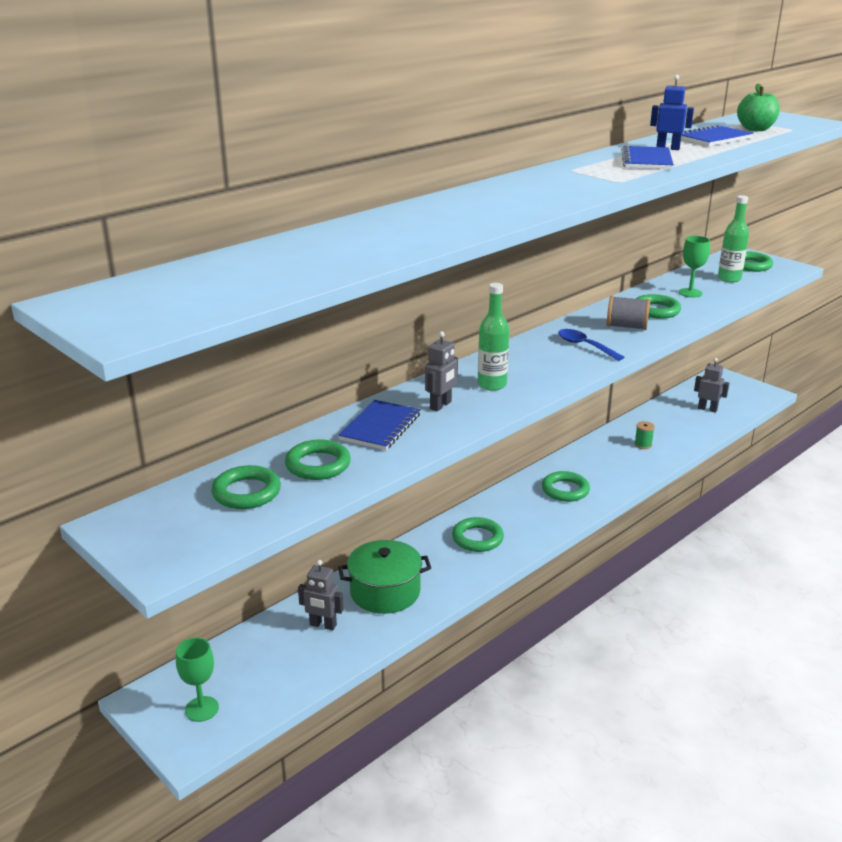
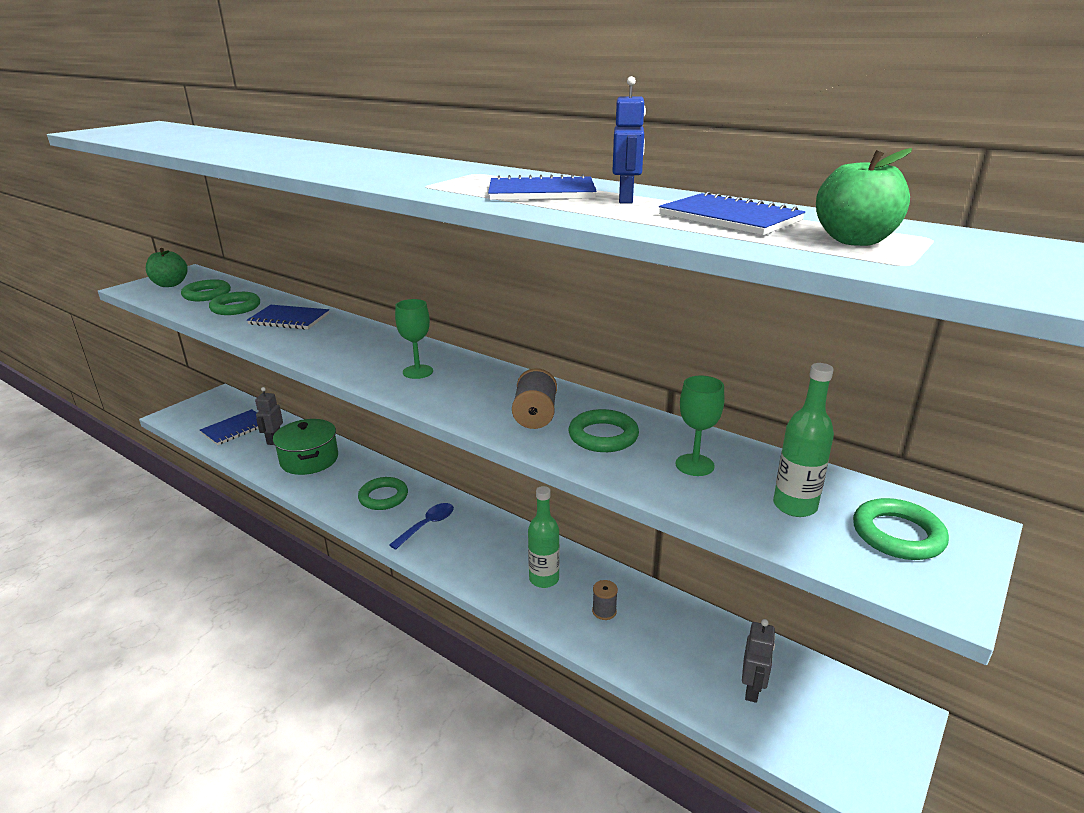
camera: 80 degrees right, 0 degrees up
green goblet [176,638,219,722] -> green goblet moved to [395,299,433,379]
grey robot [425,331,458,411] -> none
green bottle [478,283,509,391] -> green bottle moved to [528,486,560,588]
green ring [542,471,590,502] -> none
blue spoon [558,329,624,361] -> blue spoon moved to [389,503,454,550]
green spool [634,421,655,449] -> grey spool [592,580,618,620]
none -> green apple [146,248,188,287]
none -> blue notebook [200,409,258,445]

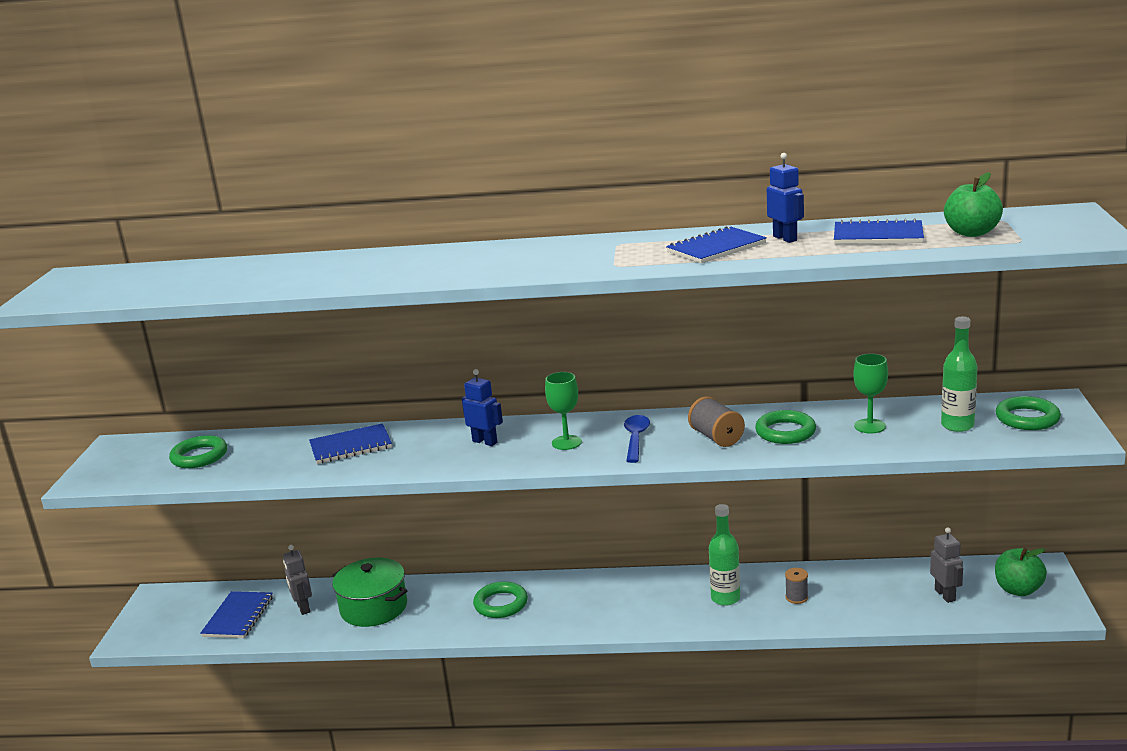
camera: 30 degrees left, 5 degrees down
green apple [146,248,188,287] -> green apple moved to [995,548,1047,596]
green ring [209,292,260,315] -> none
blue spoon [389,503,454,550] -> blue spoon moved to [624,415,650,463]
none -> blue robot [462,369,503,446]

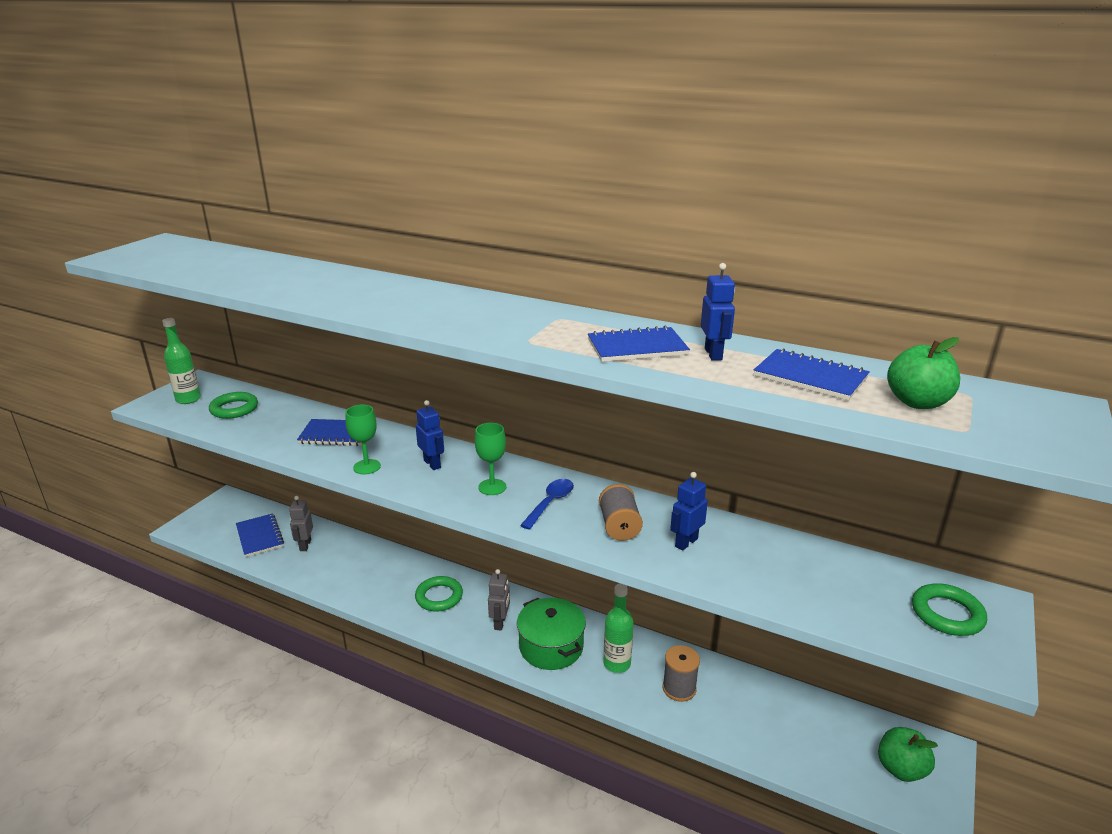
camera: 20 degrees right, 5 degrees up
blue notebook [200,591,273,638] -> blue notebook turned 60 degrees counterclockwise [236,513,284,557]
green pot [332,558,408,627] -> green pot moved to [517,598,586,670]
green ring [755,410,816,444] -> blue robot [670,472,708,551]
grey spool [785,568,808,604] -> grey spool [663,645,700,702], size x1.55
green goblet [853,353,888,434] -> green goblet moved to [345,405,381,474]
grey robot [930,527,963,603] -> grey robot moved to [488,569,510,631]
green bottle [941,317,978,432] -> green bottle moved to [162,318,201,404]

